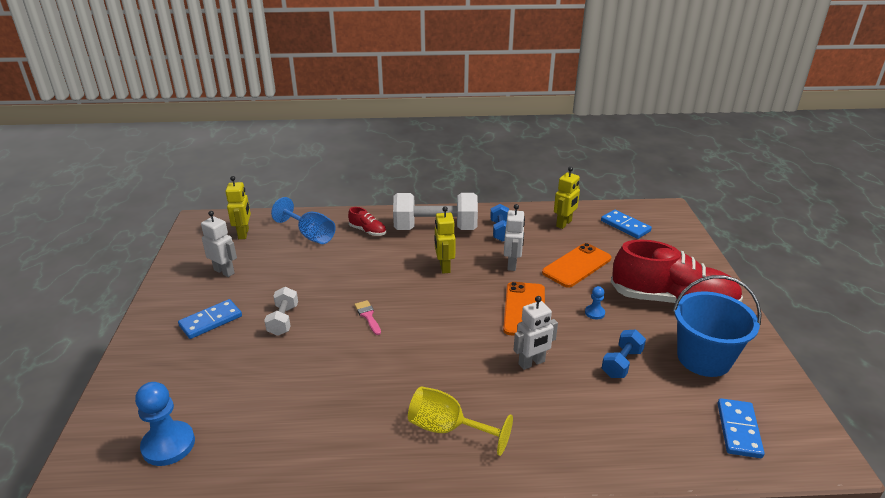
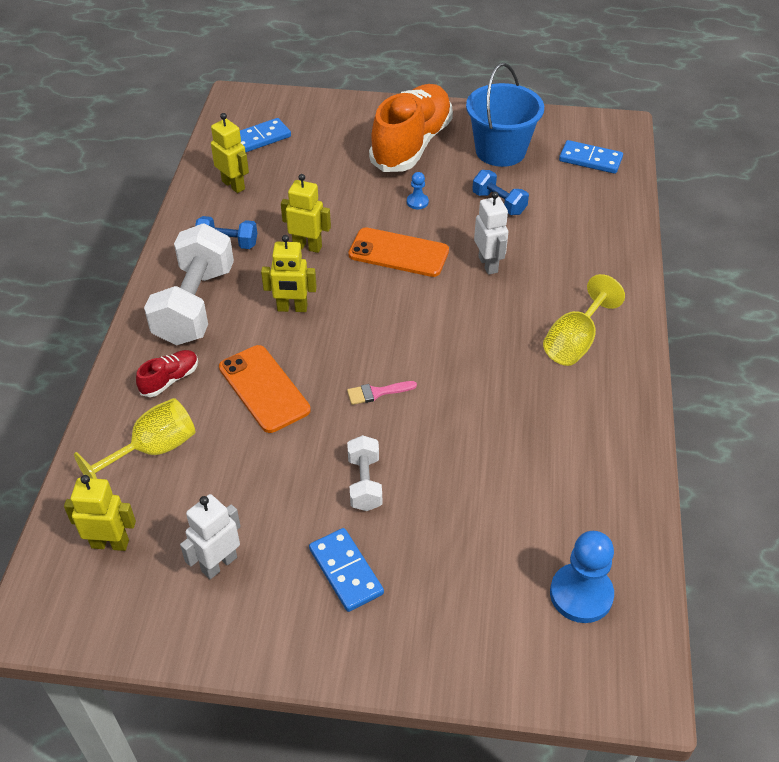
camera: 80 degrees left, 15 degrees up
white dumbbell [264,287,298,336] -> white dumbbell turned 75 degrees clockwise [347,435,382,511]
blue goblet [271,197,336,244] -> yellow goblet [74,398,195,479]
white robot [504,204,525,271] -> yellow robot [281,174,331,253]
orange phone [542,243,611,288] -> orange phone moved to [219,345,311,433]
red shoe [611,240,743,303] -> orange shoe [369,84,453,172]

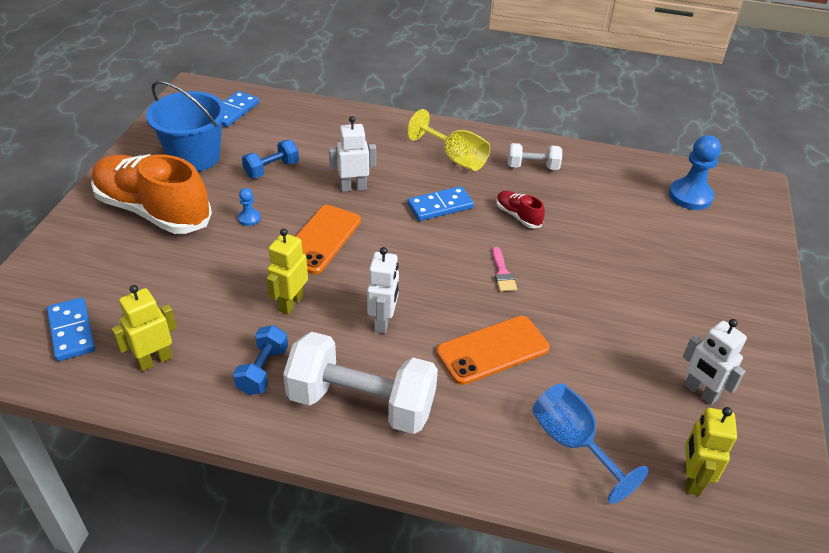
camera: 85 degrees left, 5 degrees down
yellow goblet [74,398,195,479] -> blue goblet [532,383,649,504]
red shoe [136,350,198,397] -> red shoe moved to [496,191,545,228]
yellow robot [261,235,317,312] -> white robot [367,247,399,334]
blue domino [309,528,384,612] -> blue domino moved to [407,186,474,221]
white dumbbell [347,435,382,511] -> white dumbbell moved to [508,143,562,170]

